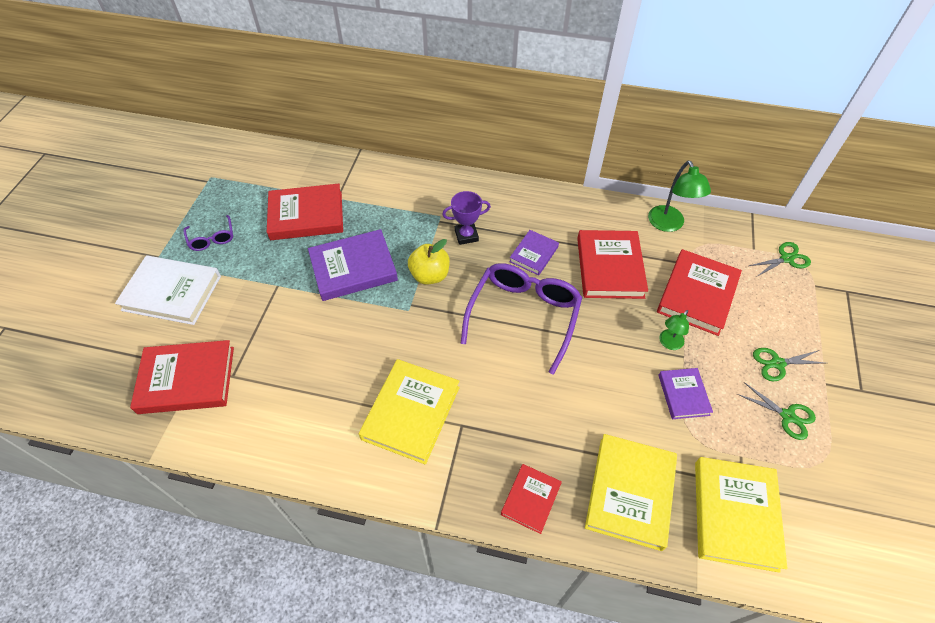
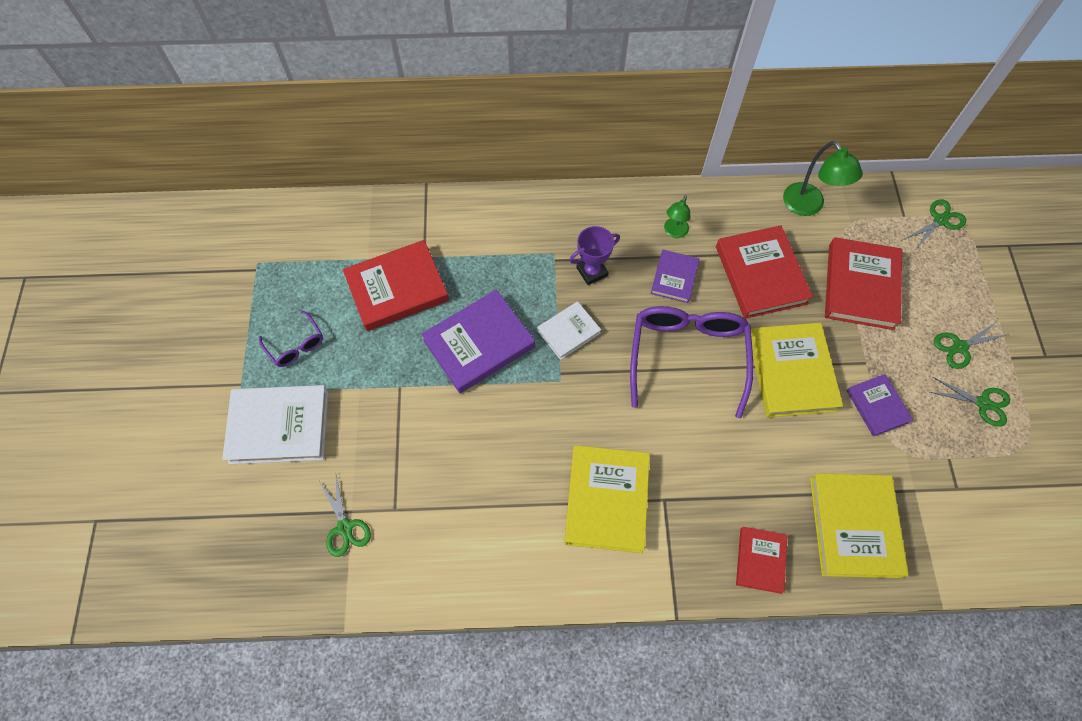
camera: 15 degrees left, 10 degrees up
red book [130,340,234,414] -> green scissors [319,476,371,557]
yellow apple [408,239,450,285] -> white book [537,301,601,360]
green lamp [659,310,689,350] -> green lamp moved to [664,195,691,238]
yellow book [695,457,787,573] -> yellow book moved to [751,323,843,418]

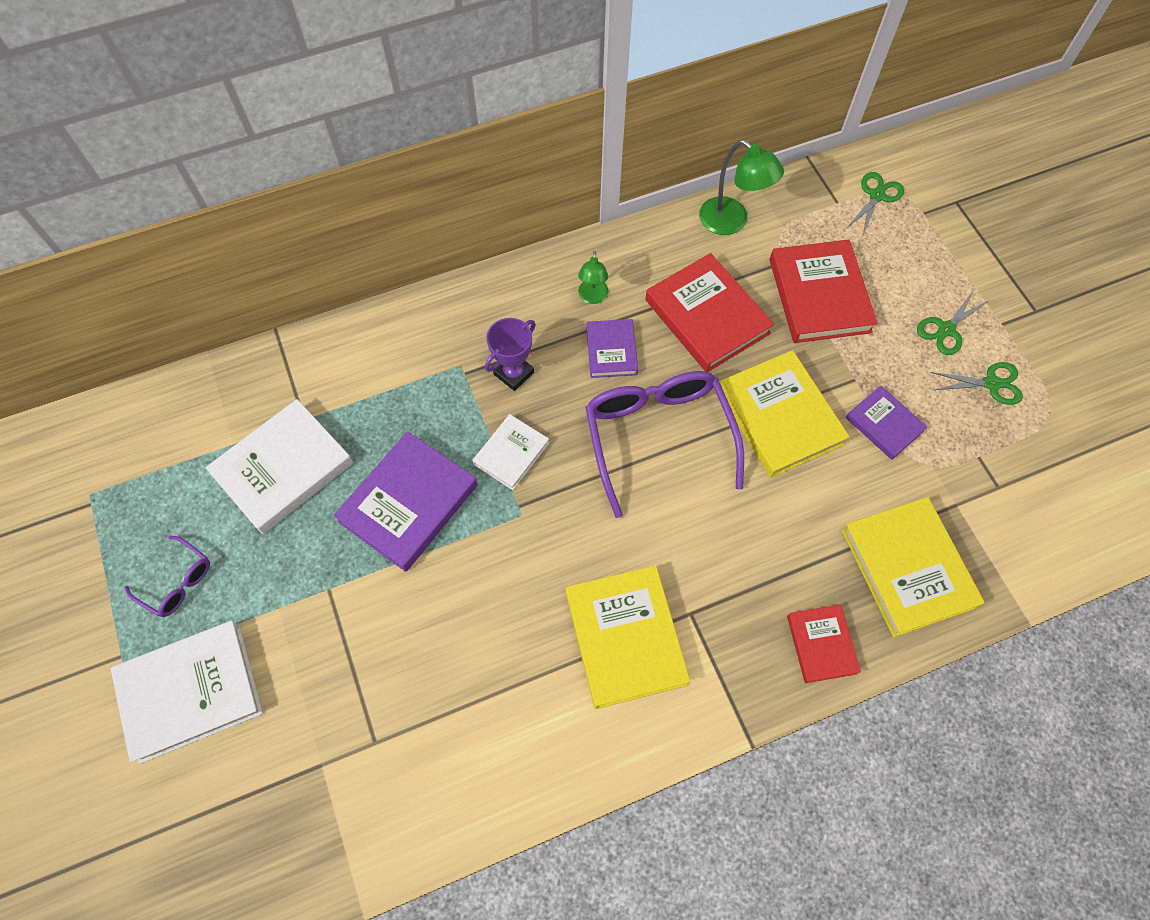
camera: 20 degrees left, 0 degrees up
green scissors [319,476,371,557] -> none
red book [343,240,449,331] -> white book [206,399,353,534]

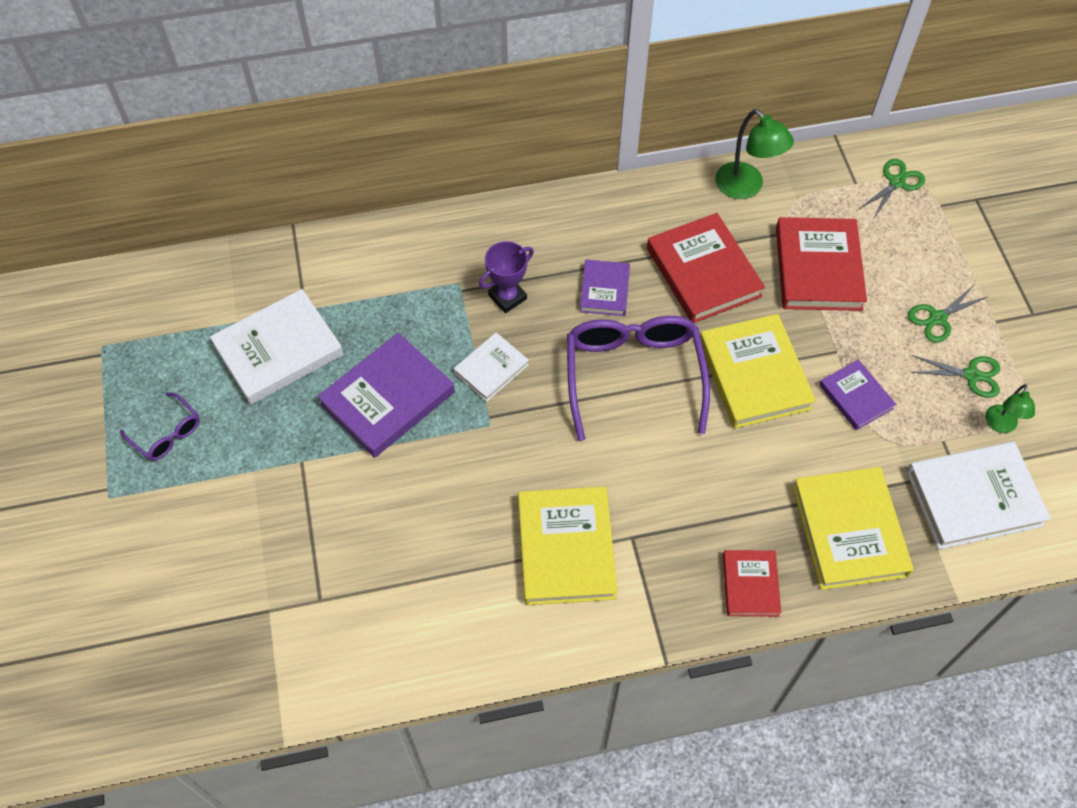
camera: 10 degrees right, 5 degrees down
white book [111,621,263,764] -> white book moved to [906,442,1051,549]
green lamp [578,251,609,304] -> green lamp moved to [985,384,1035,433]

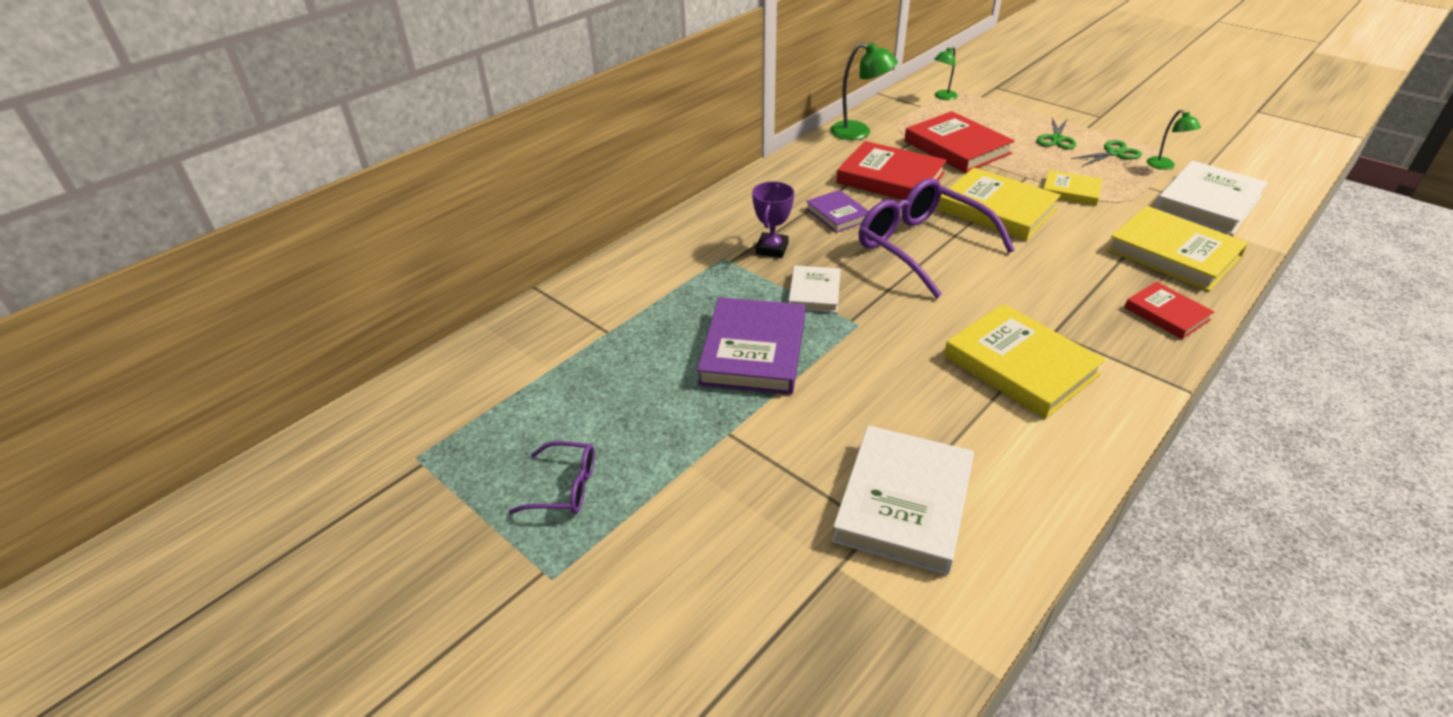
camera: 35 degrees left, 20 degrees down
white book [210,289,344,405] -> white book moved to [832,425,974,575]
purple book [819,359,896,430] -> yellow book [1044,170,1102,206]
green scissors [859,159,925,218] -> green lamp [934,47,958,100]

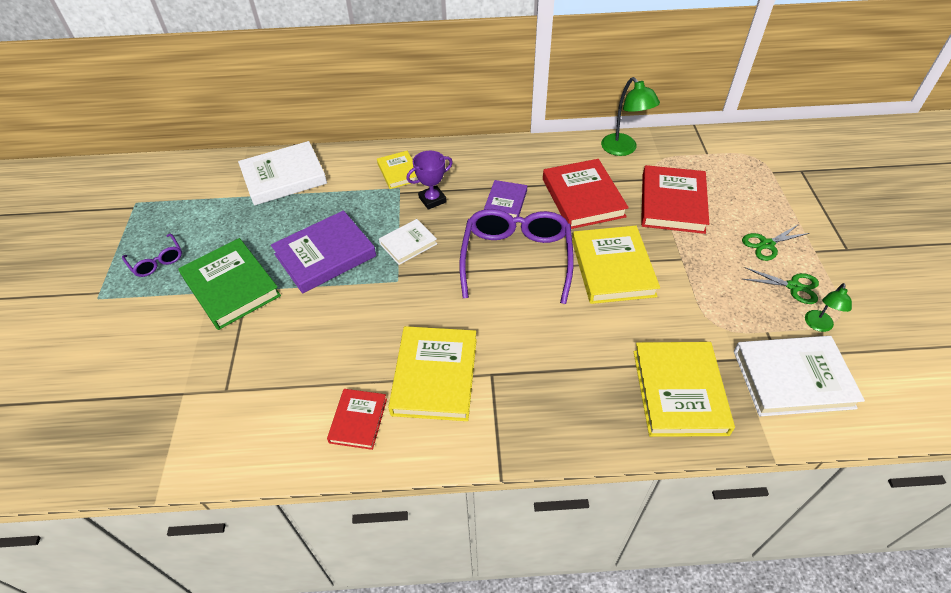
camera: 45 degrees right, 10 degrees up
white book [832,425,974,575] -> white book moved to [238,141,327,206]
green lamp [934,47,958,100] -> none
yellow book [1044,170,1102,206] -> yellow book moved to [377,151,418,189]
red book [1124,282,1214,339] -> red book moved to [327,389,387,450]
none -> green book [178,238,281,330]

